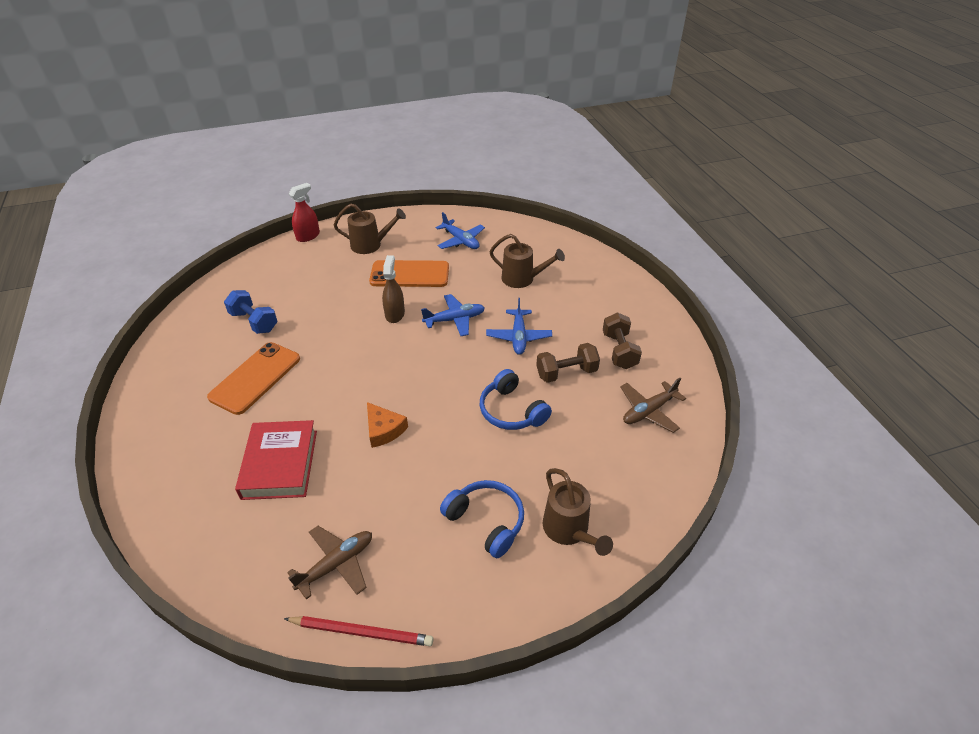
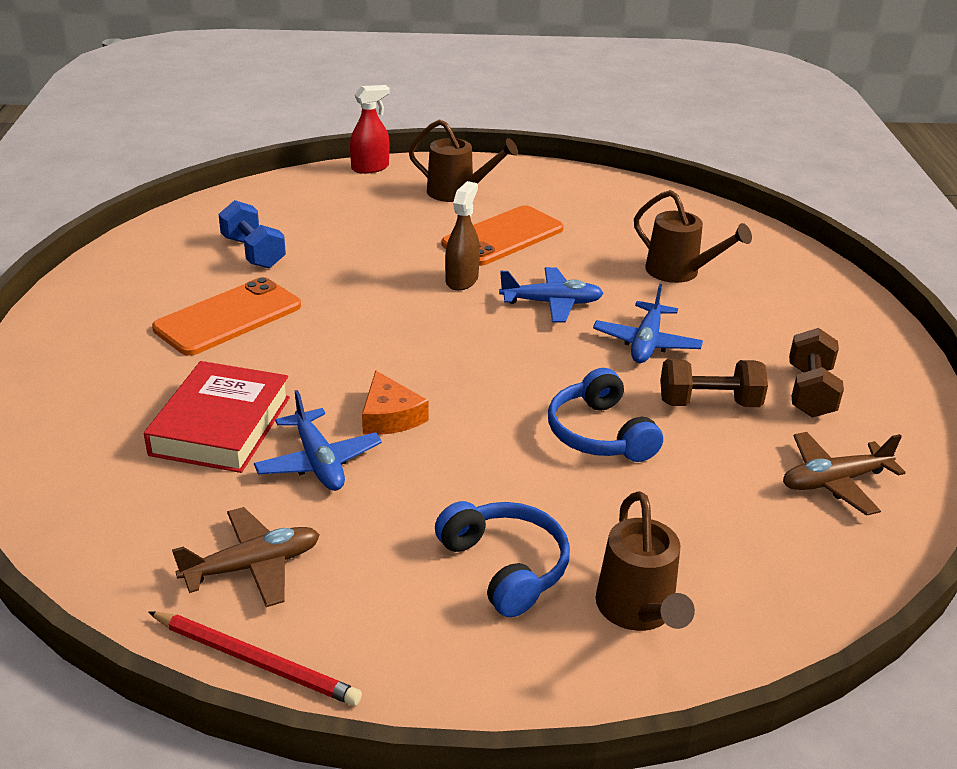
camera: 15 degrees right, 10 degrees down
orange phone [369,260,449,287] -> orange phone turned 60 degrees counterclockwise [442,205,564,266]
blue plane [436,212,485,249] -> blue plane moved to [254,390,382,491]

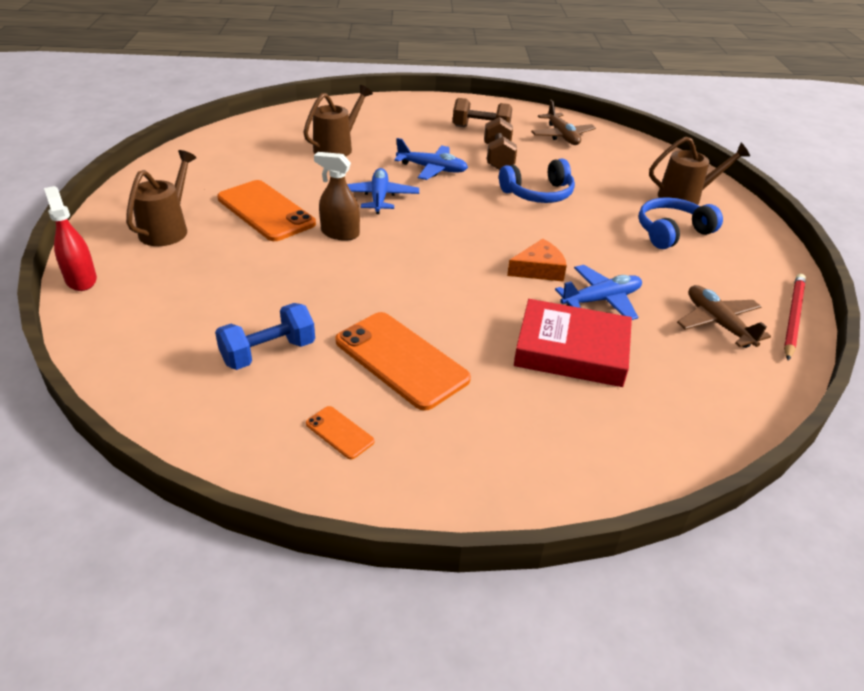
camera: 90 degrees left, 5 degrees up
none -> orange phone [306,406,374,459]

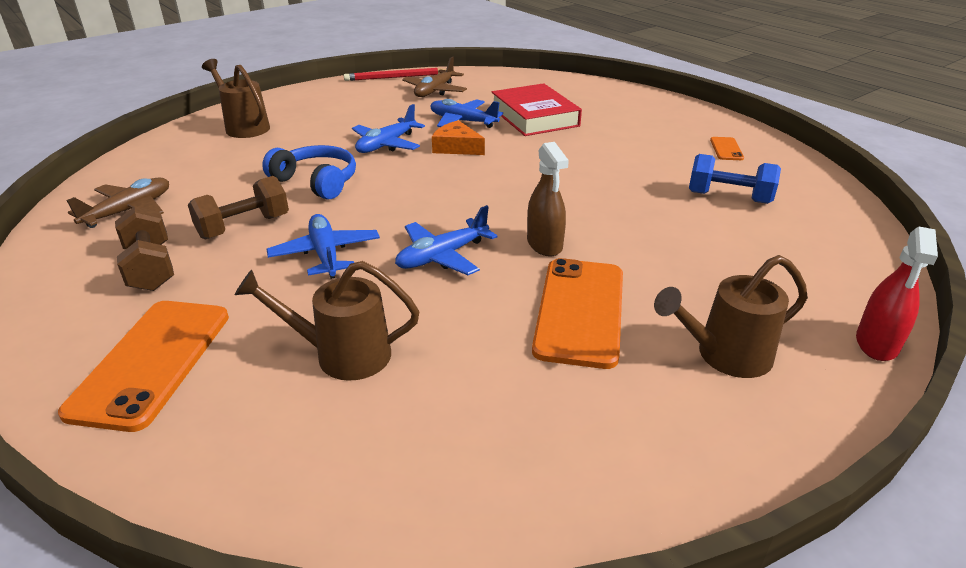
camera: 125 degrees left, 5 degrees down
orange phone [335,312,471,411] -> orange phone moved to [58,301,229,432]
blue headphones [639,197,723,249] -> none
none -> blue plane [352,104,425,153]

